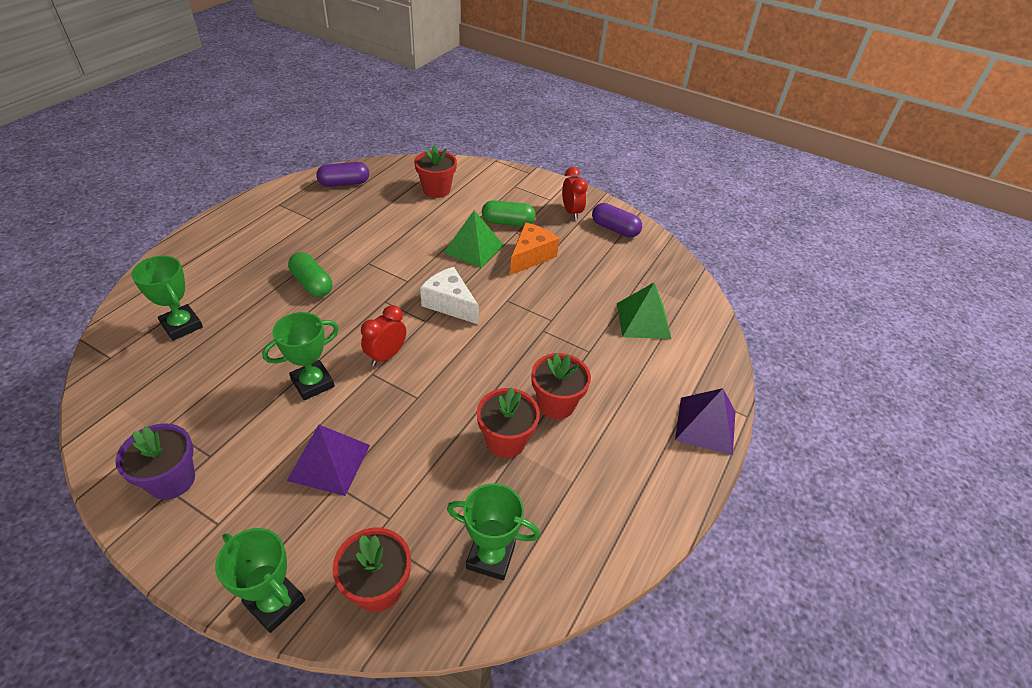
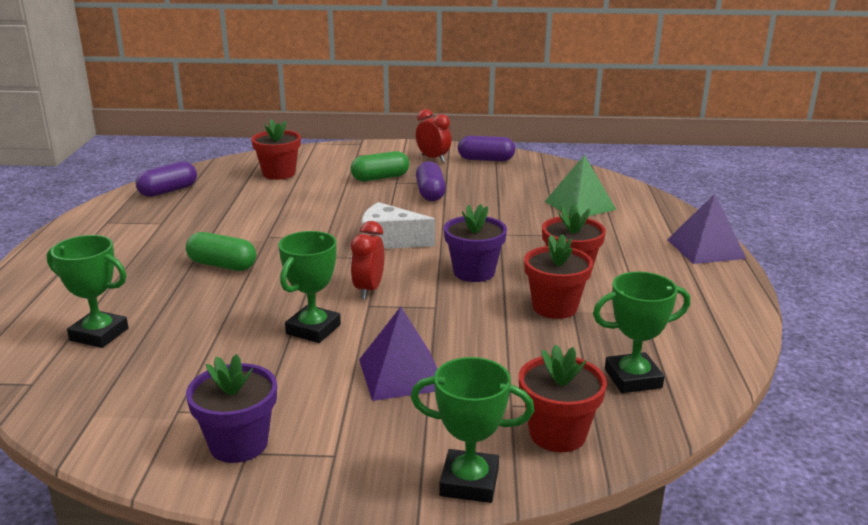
camera: 25 degrees left, 20 degrees down
green pyramid [443,210,503,268] -> none
orange cheese [510,223,559,275] -> purple capsule [416,161,446,201]
none -> purple flower pot [444,204,507,282]

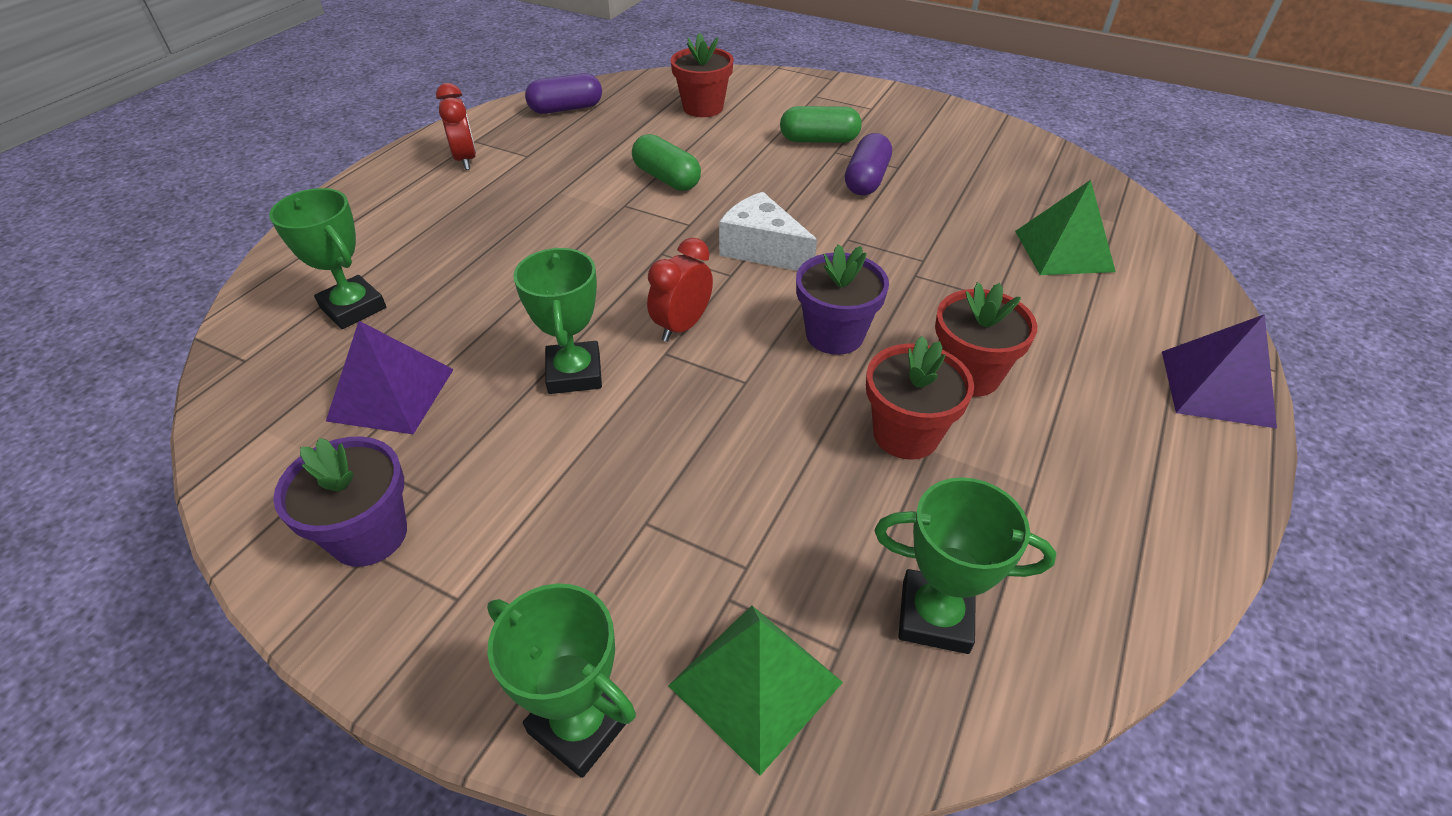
camera: 25 degrees right, 20 degrees up
green capsule [186,232,256,271] -> green capsule moved to [632,134,701,191]
green trophy [278,231,341,343] -> green trophy turned 60 degrees counterclockwise [513,248,602,394]
purple pyramid [359,307,437,401] -> purple pyramid moved to [326,321,454,434]
red clock [416,109,451,162] -> red clock moved to [436,83,476,170]
purple capsule [458,136,515,161] -> none
red flower pot [519,344,607,452] -> green pyramid [668,605,843,776]

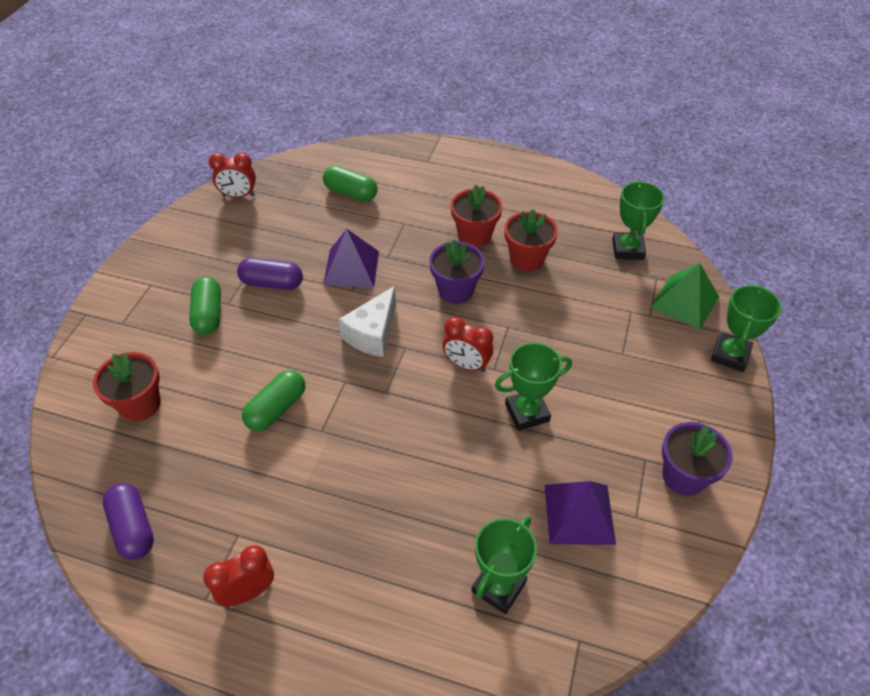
camera: 100 degrees left, 5 degrees up
green pyramid [1015,180,1116,275] -> green capsule [323,166,377,202]
purple pyramid [1162,314,1277,429] -> purple pyramid moved to [323,229,379,287]
none -> red clock [209,153,256,198]

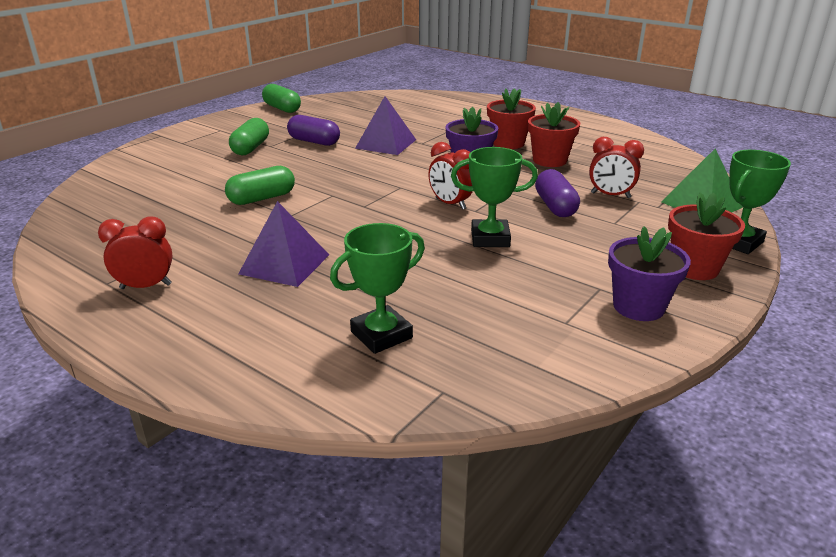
camera: 20 degrees right, 20 degrees down
red flower pot [93,352,161,421] -> red flower pot moved to [668,192,745,280]
purple capsule [103,483,154,560] -> purple capsule moved to [535,169,580,217]
red clock [209,153,256,198] -> red clock moved to [589,137,644,198]
green capsule [323,166,377,202] -> green capsule moved to [262,84,301,113]
white cheese [338,286,396,357] -> none
purple pyramid [545,481,616,545] -> purple pyramid moved to [238,201,329,287]
green trophy [612,181,665,260] -> none

